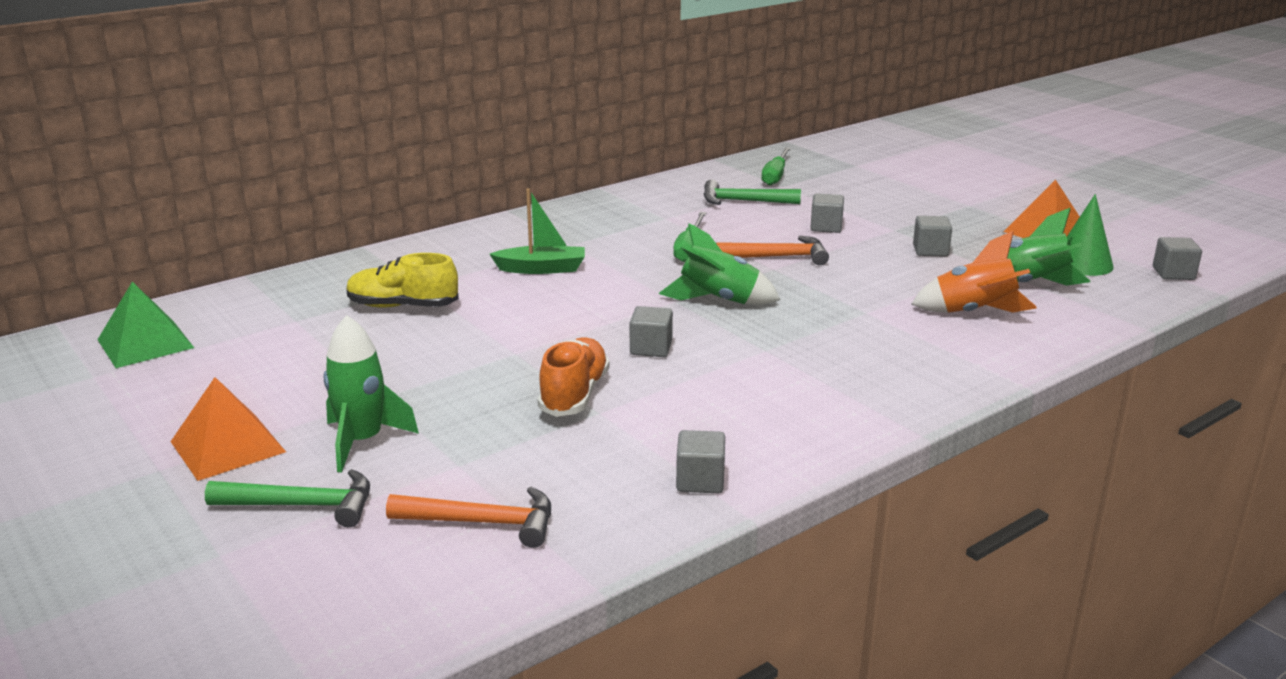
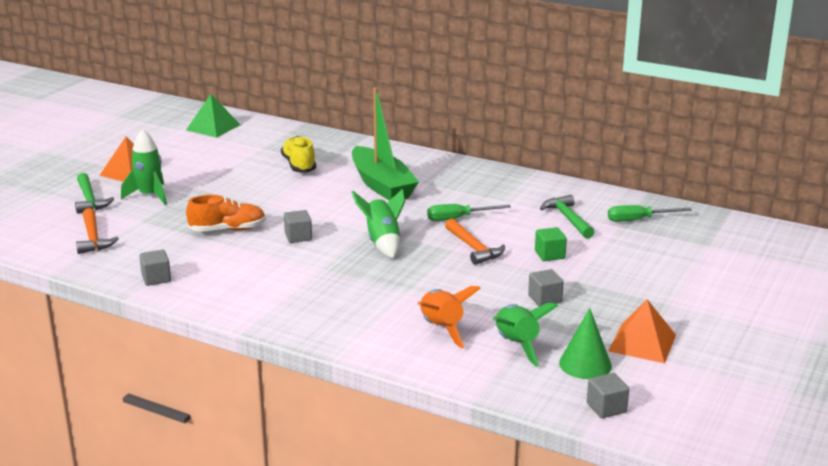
camera: 65 degrees right, 0 degrees up
green boat [490,188,585,274] -> green boat [352,87,419,201], size x1.76
grey cube [810,193,844,233] -> green cube [535,227,567,261]

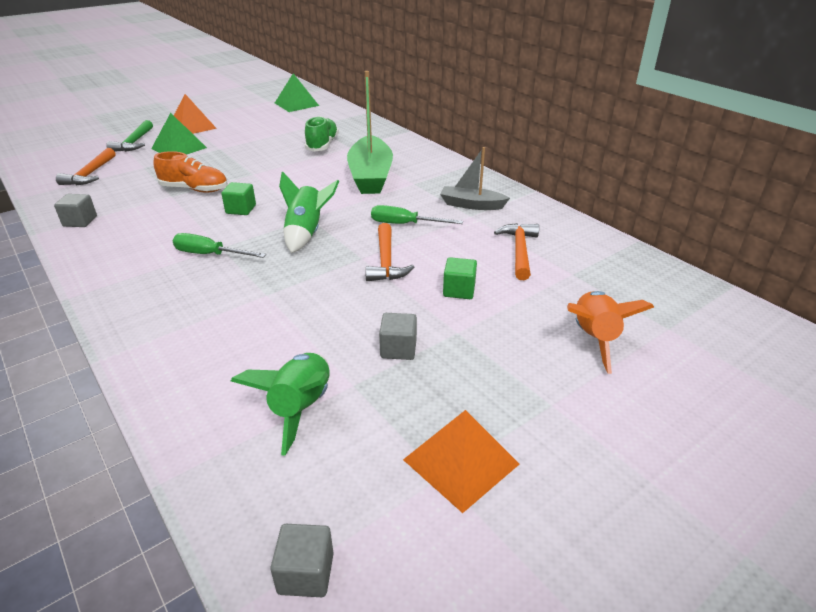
camera: 25 degrees right, 10 degrees up
green rocket [121,129,167,205] -> green pyramid [151,113,207,155]
yellow shoe [281,136,316,173] -> green shoe [305,116,339,152]
grey cube [284,210,312,243] -> green cube [221,182,256,215]
orange rocket [418,286,481,349] -> orange rocket moved to [567,291,654,374]
green hammer [540,195,594,238] -> orange hammer [494,223,539,280]
green cone [559,308,612,379] -> none
green screwdriver [608,205,692,222] -> green screwdriver moved to [173,233,266,258]
none -> grey boat [440,147,510,210]

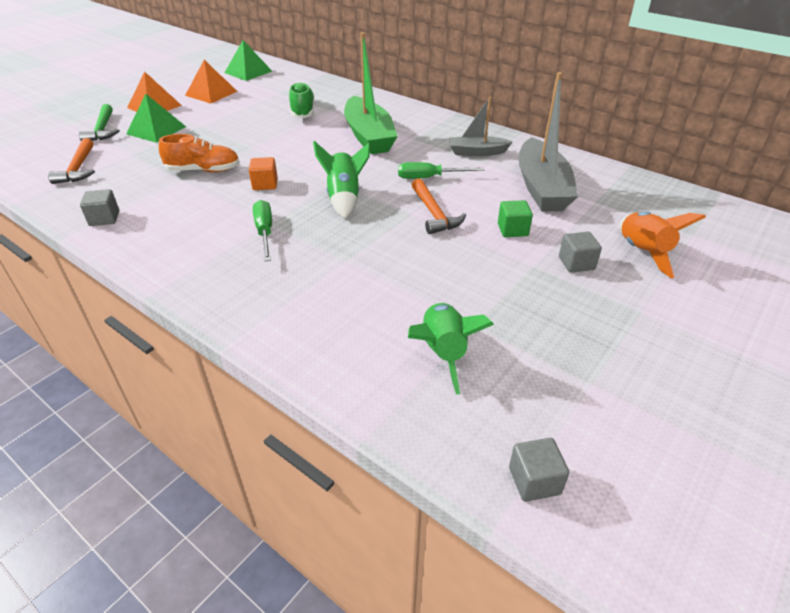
camera: 15 degrees left, 5 degrees up
green screwdriver [173,233,266,258] -> green screwdriver turned 75 degrees clockwise [253,200,272,261]
green cube [221,182,256,215] -> orange cube [249,157,278,190]
grey cube [379,313,417,360] -> grey cube moved to [559,232,602,273]
orange pyramid [403,410,519,513] -> orange pyramid moved to [185,60,237,104]
orange hammer [494,223,539,280] -> grey boat [518,72,578,211]

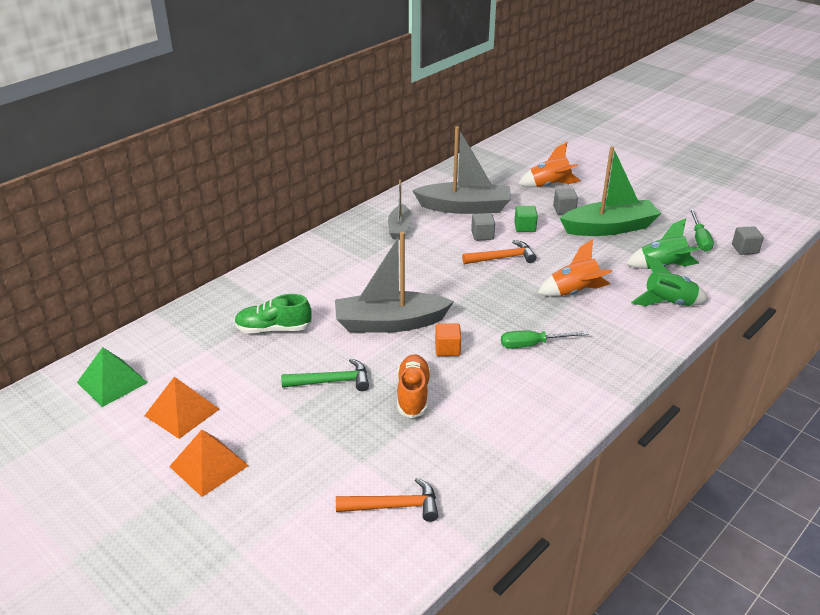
camera: 85 degrees left, 5 degrees down
green hammer [79,104,120,141] -> green hammer moved to [281,359,369,391]
grey cube [80,189,119,226] -> grey cube moved to [471,213,495,241]
green pyramid [126,94,186,143] -> none
green rocket [313,141,370,219] -> green rocket moved to [631,254,709,306]
green boat [344,32,398,154] -> green boat moved to [560,146,661,236]
green screwdriver [398,162,484,179] -> green screwdriver moved to [689,209,714,252]
none -> grey boat [335,232,454,333]
none -> orange rocket [538,239,612,297]

